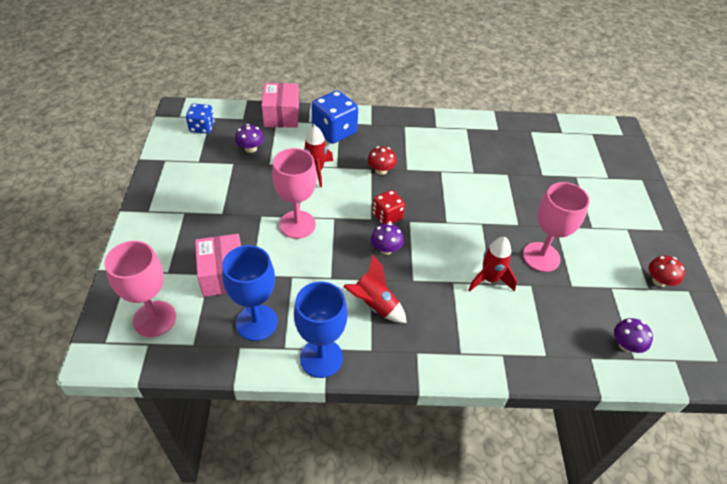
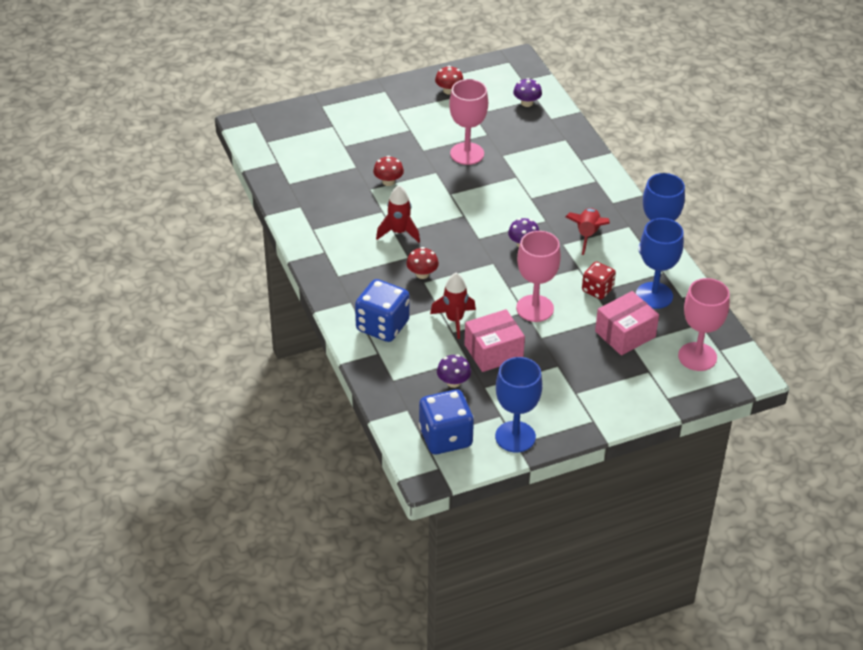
camera: 110 degrees left, 5 degrees down
blue dice [186,104,215,134] -> blue dice [419,390,474,454], size x1.63
pink box [262,83,299,128] -> pink box moved to [464,309,525,372]
red dice [372,190,405,224] -> red dice moved to [582,262,616,299]
red rocket [468,237,517,291] -> red rocket moved to [376,185,420,243]
none -> red mushroom [373,156,404,186]
none -> blue goblet [495,357,542,453]

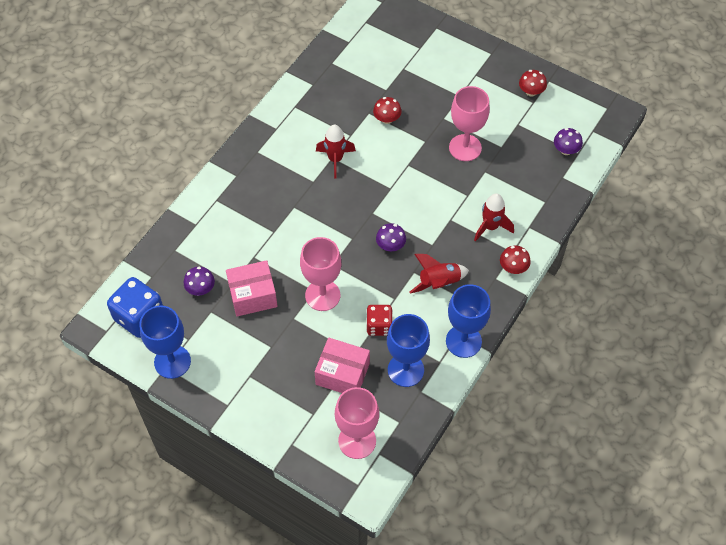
camera: 55 degrees right, 15 degrees up
blue dice [355,279,410,342] -> none
red mushroom [406,247,439,279] -> red mushroom moved to [500,245,531,274]
red rocket [430,273,476,339] -> red rocket moved to [474,193,514,242]
pink box [464,309,525,372] -> pink box turned 45 degrees counterclockwise [226,260,278,316]

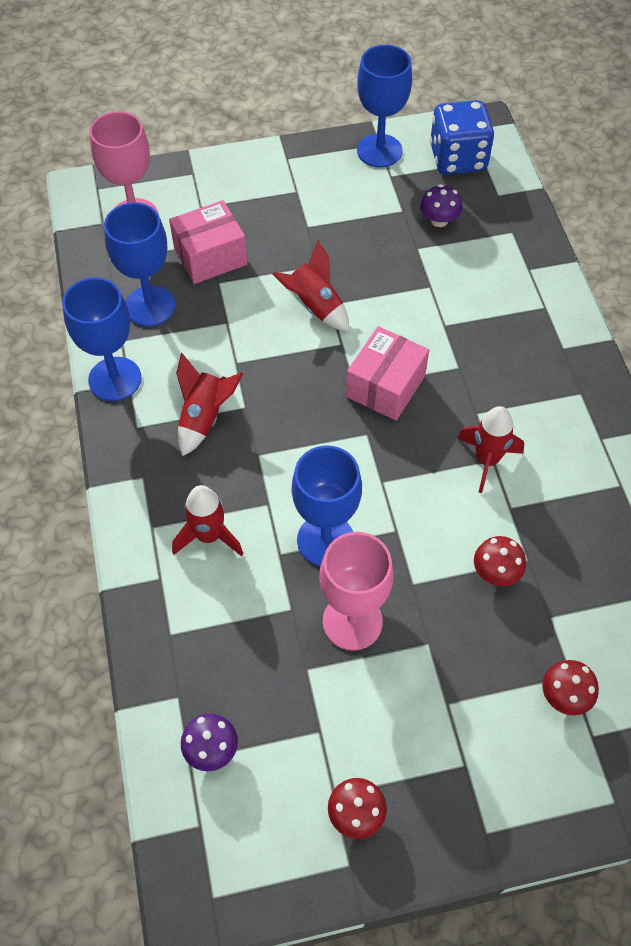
camera: 135 degrees right, 0 degrees up
pink box [226,260,278,316] -> pink box moved to [346,326,429,420]
pink goblet [300,237,341,311] -> red rocket [272,240,349,331]
red dice [366,305,393,336] -> none
purple mushroom [376,223,406,251] -> none
red mushroom [500,245,531,274] -> red mushroom moved to [542,660,599,715]
none -> blue goblet [292,446,362,566]

